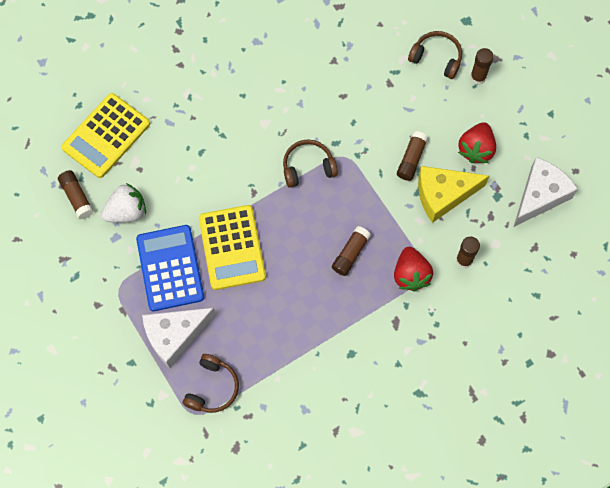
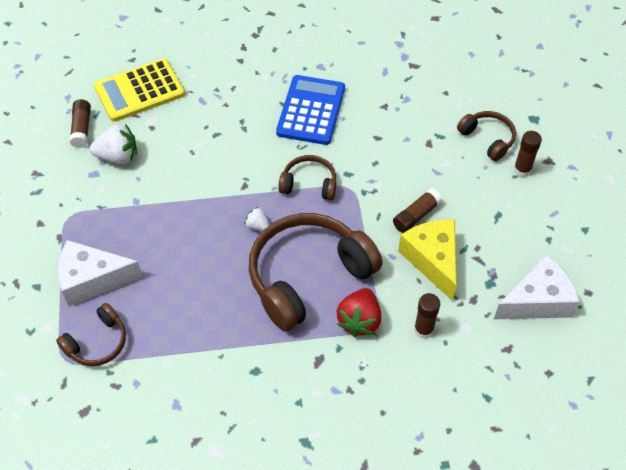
camera: 25 degrees right, 15 degrees down
blue calculator [136,225,204,311] -> blue calculator moved to [276,75,345,145]
yellow calculator [199,205,266,290] -> none
brown glue stick [332,226,371,276] -> brown headphones [249,213,382,332]
yellow cheese [418,166,489,223] -> yellow cheese turned 60 degrees clockwise [398,219,457,301]
red strawberry [458,122,496,163] -> none
none -> white strawberry [244,207,270,231]

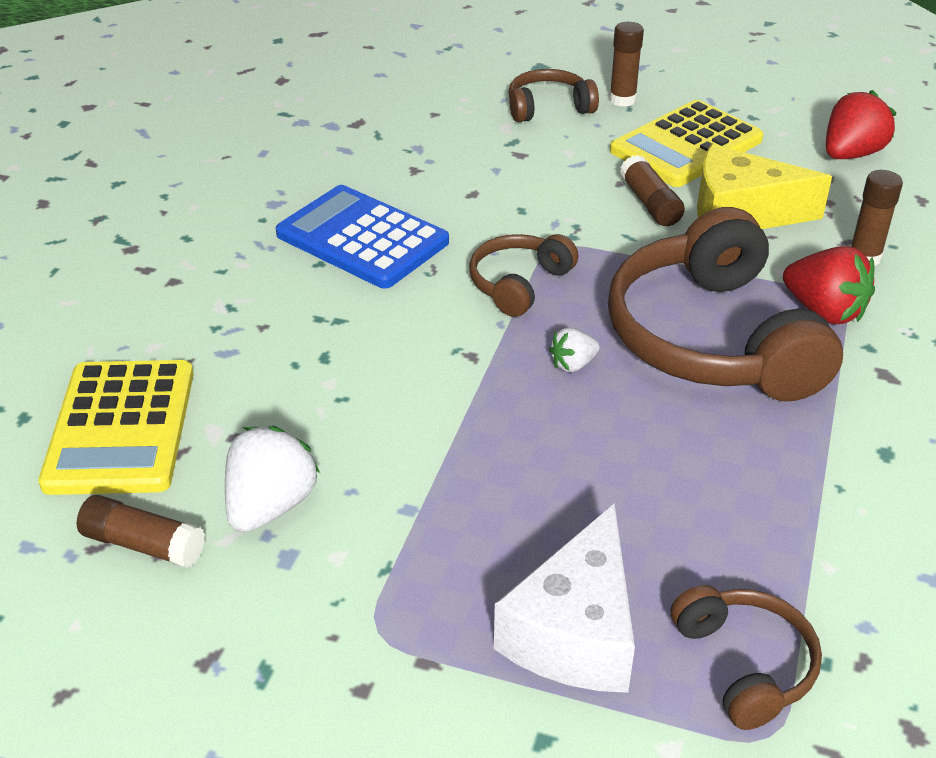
camera: 65 degrees left, 15 degrees down
white cheese [494,254,580,319] -> red strawberry [826,90,897,159]
none -> yellow calculator [610,100,764,187]

